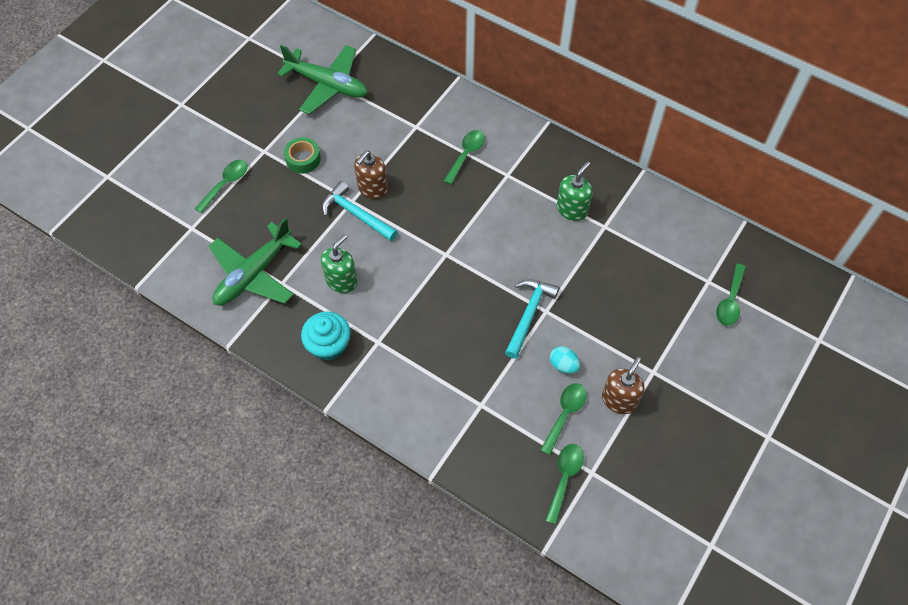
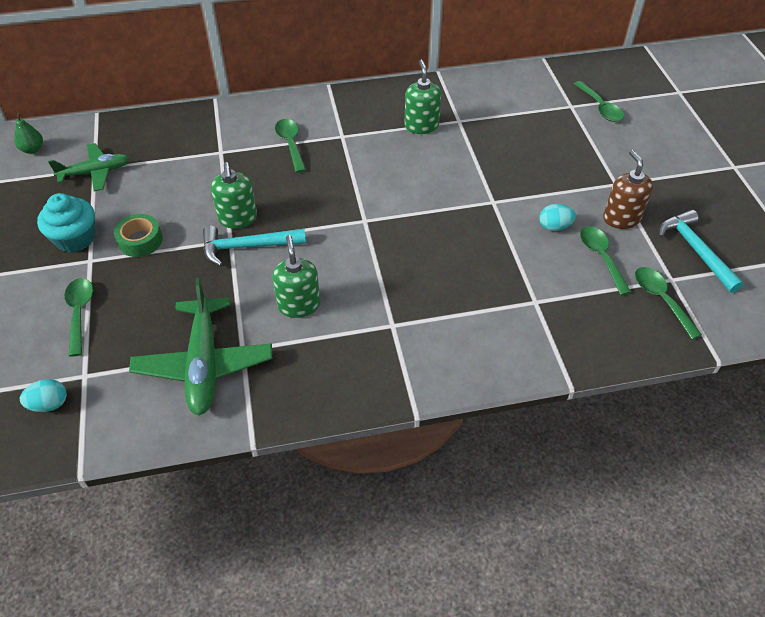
camera: 45 degrees left, 10 degrees down
green plane [277,45,368,114] -> green plane [48,143,129,191], size x0.64
turquoise cupcake [301,311,351,361] -> turquoise cupcake moved to [37,193,95,253]
brown soap dispenser [354,151,388,199] -> green soap dispenser [211,162,257,229]
turquoise hammer [505,279,559,359] -> turquoise hammer moved to [659,209,744,293]
none -> green pear [14,112,43,154]
none -> turquoise egg [20,379,67,412]

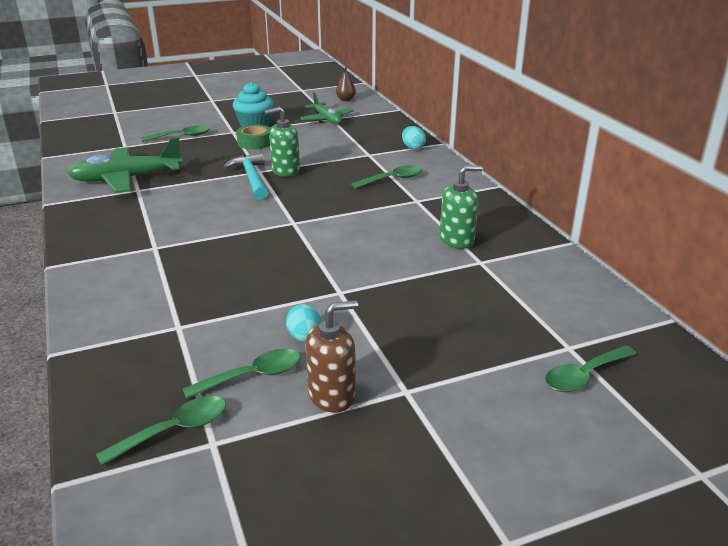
camera: 80 degrees right, 20 degrees down
green pear [14,112,43,154] -> brown pear [336,66,356,101]
turquoise egg [20,379,67,412] -> turquoise egg moved to [402,126,426,150]
green soap dispenser [272,235,320,318] -> none
turquoise hammer [659,209,744,293] -> none

